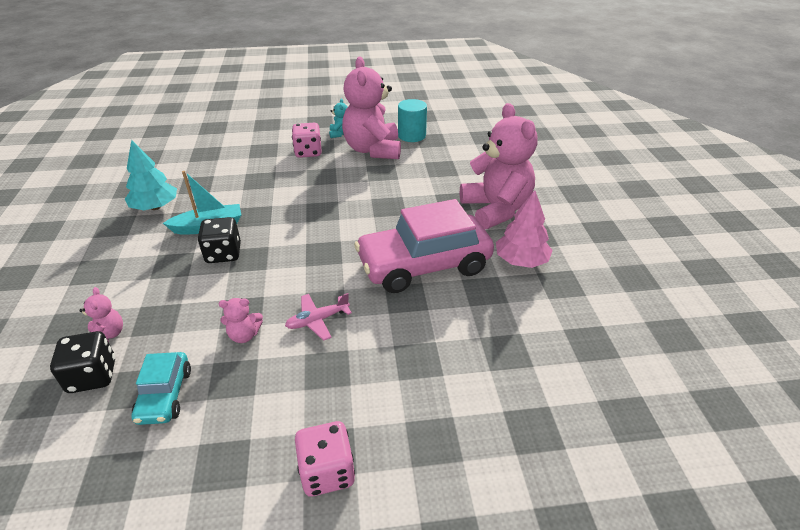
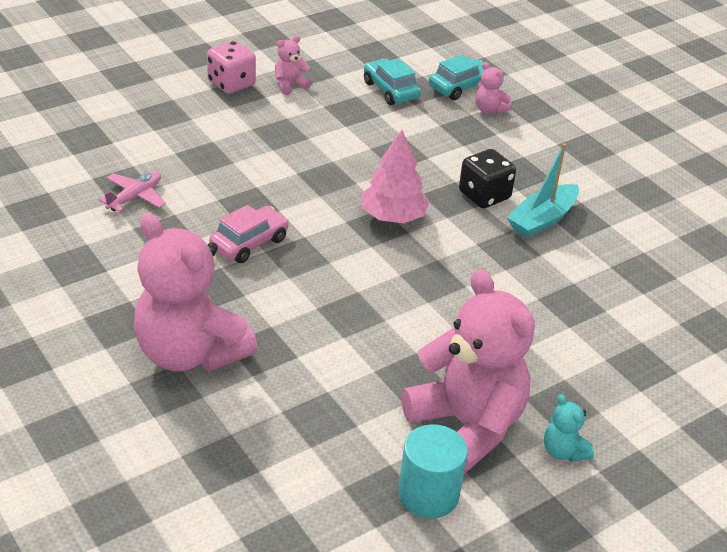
camera: 150 degrees right, 0 degrees up
black dice [50,331,115,393] -> turquoise car [429,54,484,100]
turquoise tree [125,140,177,210] -> none
pink teddy bear [219,298,263,343] -> pink teddy bear moved to [275,36,311,95]
pink plane [285,293,352,341] -> pink plane moved to [98,171,166,212]
pink dice [292,123,322,158] -> none
pink car [354,199,494,293] -> pink car [209,205,289,263], size x0.49
pink tree [496,190,553,268] -> pink tree moved to [361,130,430,223]

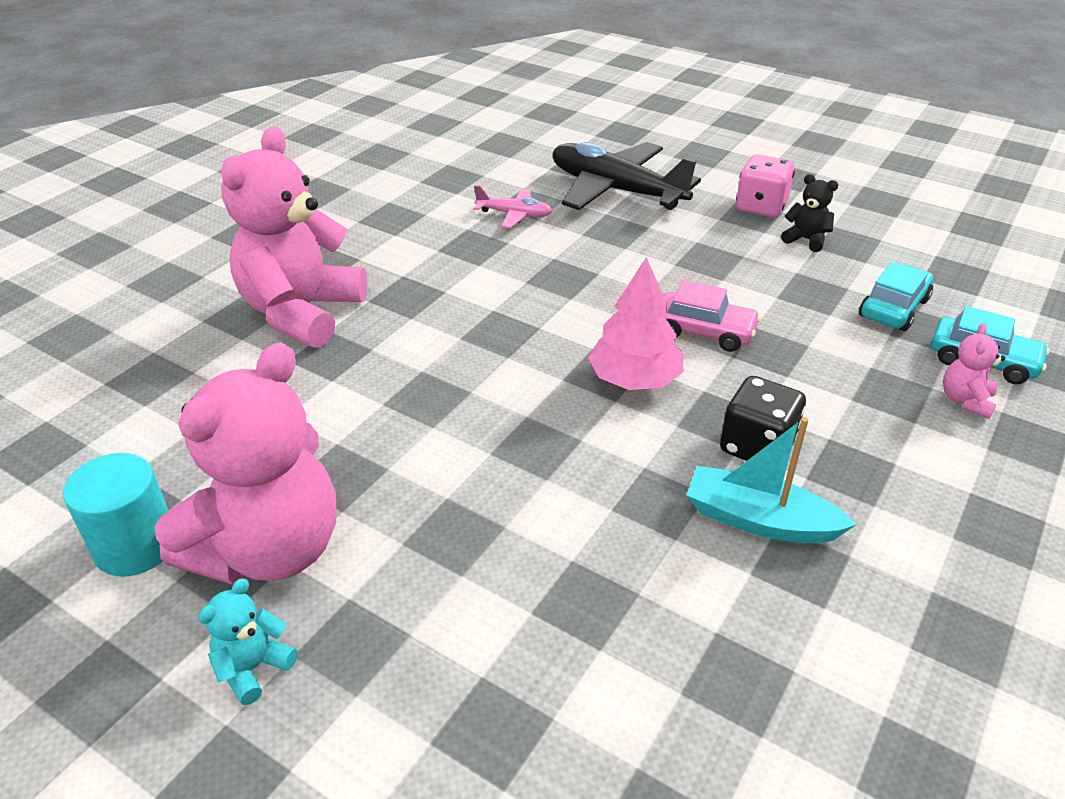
camera: 70 degrees right, 0 degrees up
pink car [209,205,289,263] -> pink car moved to [663,280,761,352]
pink teddy bear [275,36,311,95] -> black teddy bear [781,174,838,252]
none -> black plane [553,142,701,210]

